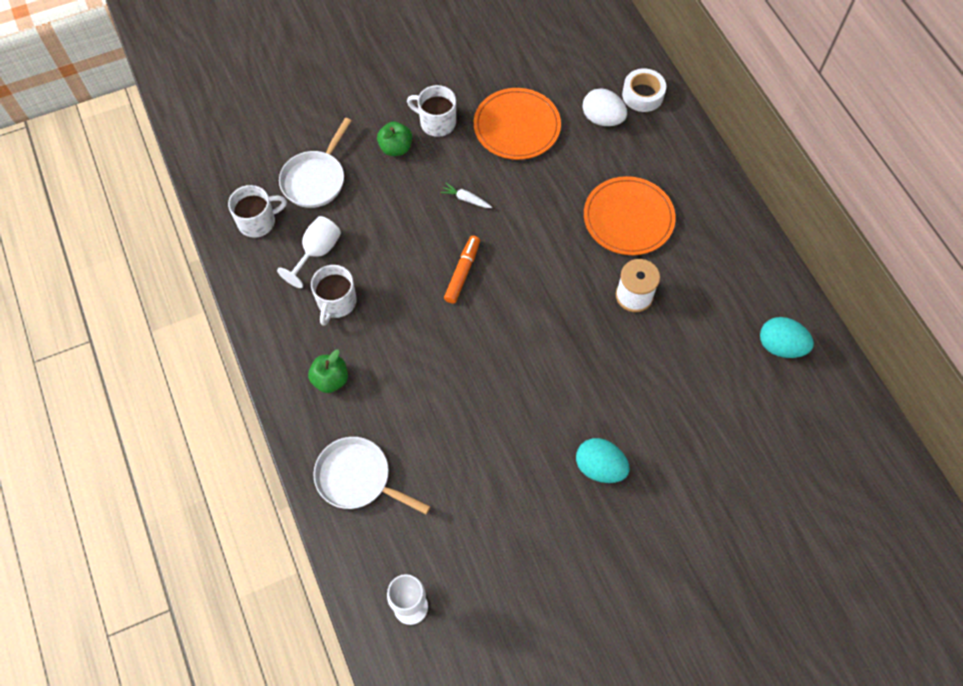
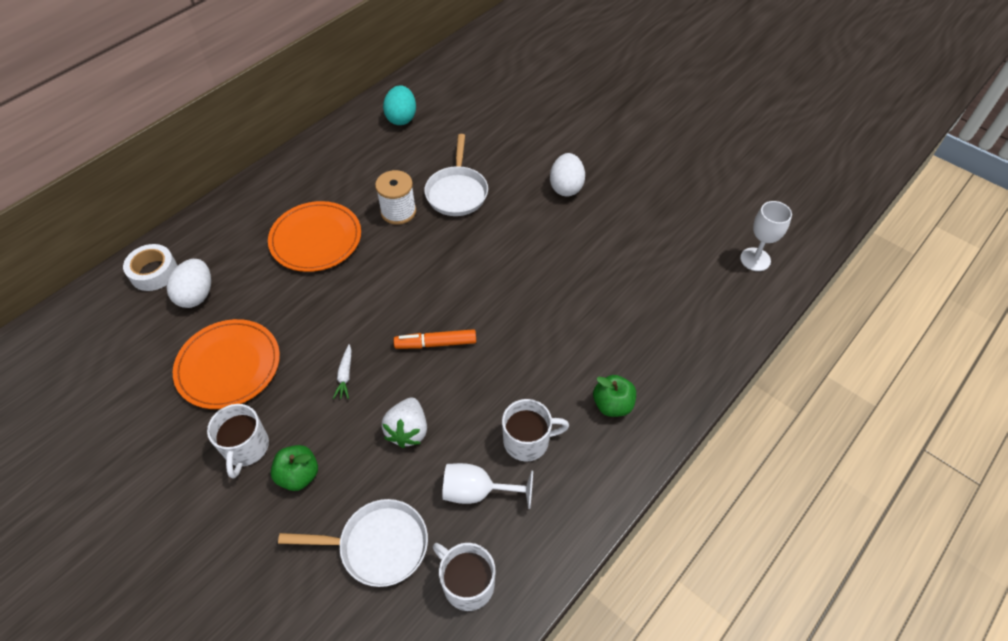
camera: 115 degrees left, 10 degrees down
white pan [313,437,431,514] -> white pan moved to [424,134,488,216]
turquoise egg [576,438,630,483] -> white egg [550,153,585,197]
none -> white strawberry [381,398,427,448]

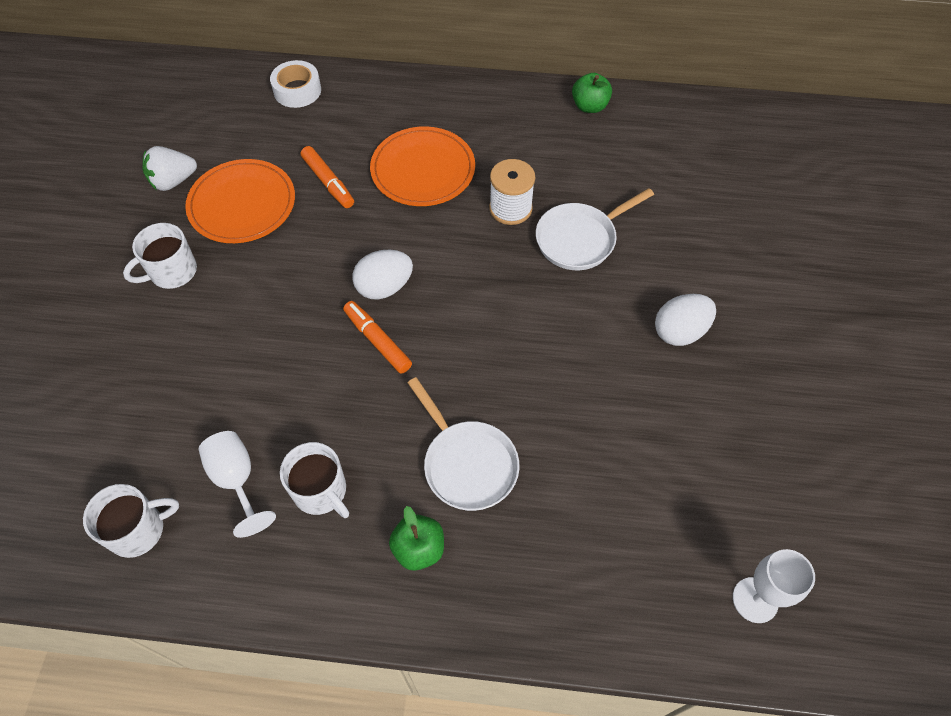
camera: 55 degrees right, 5 degrees up
white egg [167,259,211,308] -> white egg moved to [352,249,413,300]
green apple [271,445,318,491] -> green apple moved to [572,73,612,113]
white pan [278,499,428,587] -> white pan moved to [408,377,519,511]
white carrot [333,344,352,399] -> none
white strawberry [381,398,427,448] -> white strawberry moved to [143,146,197,191]
turquoise egg [383,85,416,125] -> none
white mug [433,543,495,611] -> white mug turned 60 degrees clockwise [83,484,179,558]
none -> orange marker [301,146,354,208]

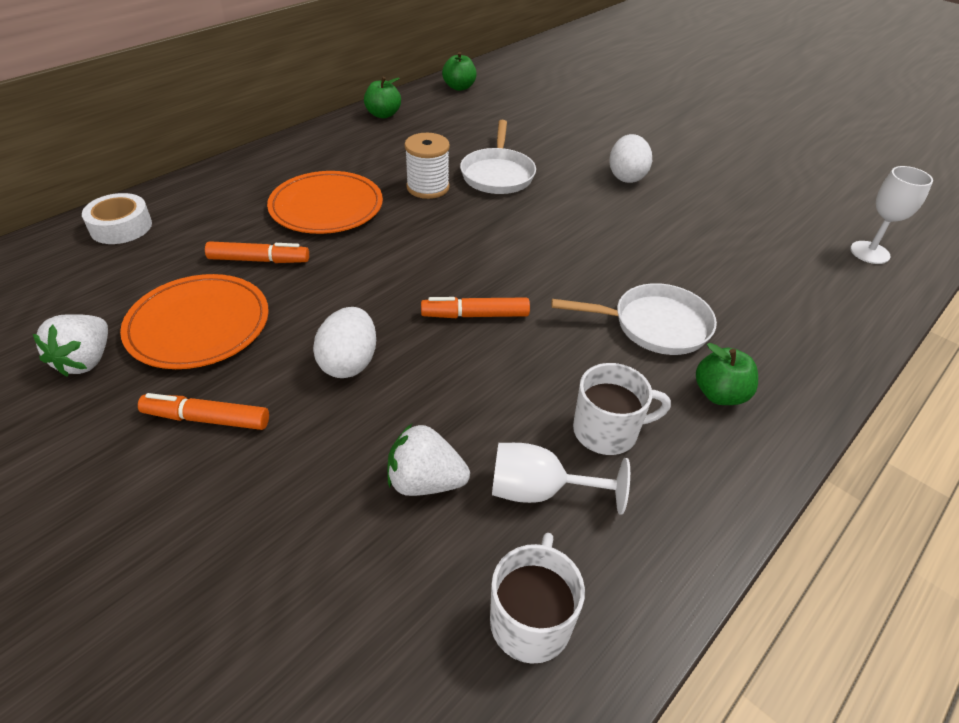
camera: 55 degrees left, 15 degrees down
white mug [123,223,197,289] -> orange marker [138,393,269,430]
white egg [352,249,413,300] -> white egg moved to [313,307,376,378]
none -> white strawberry [387,424,470,496]
none -> green apple [442,52,477,91]

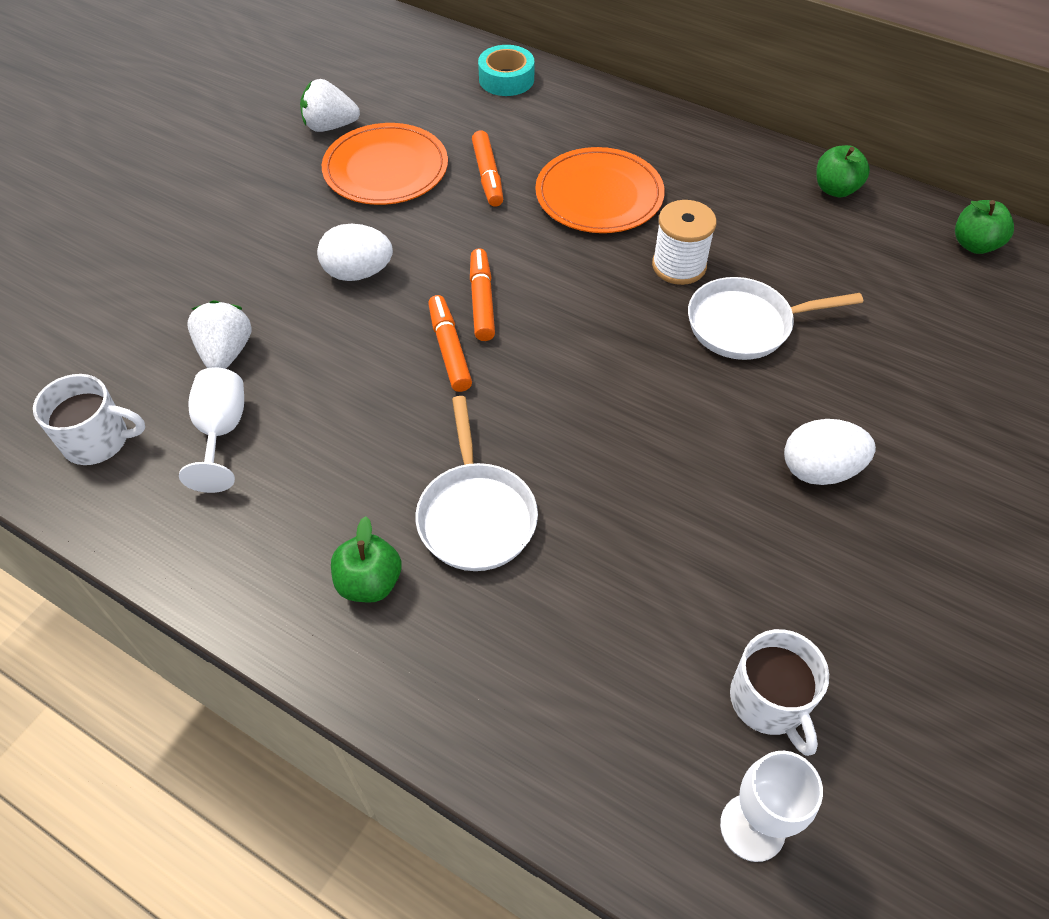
camera: 80 degrees right, 10 degrees up
white tape [82,193,152,244] -> turquoise tape [478,45,534,96]
orange marker [138,393,269,430] -> orange marker moved to [470,248,495,341]
white mug [573,363,671,455] -> white mug moved to [730,629,829,756]

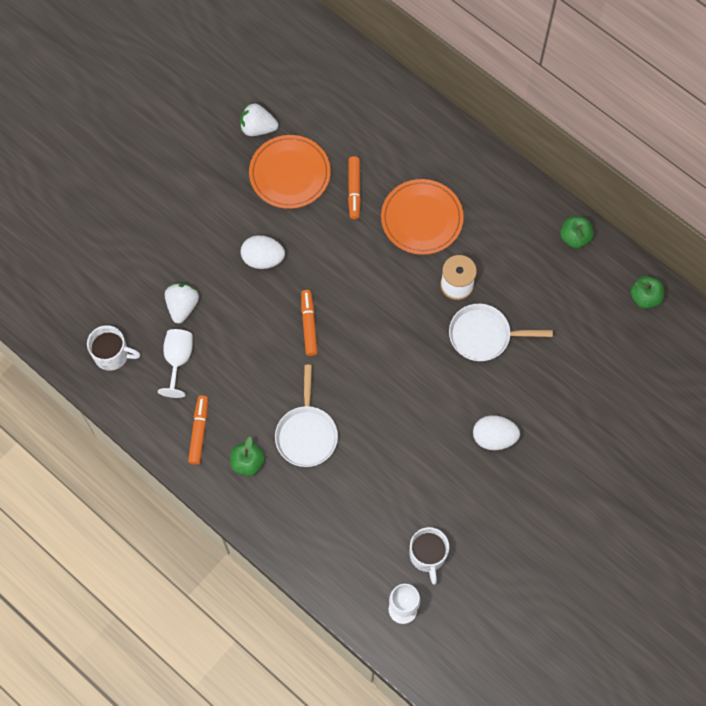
camera: 10 degrees right, 15 degrees up
orange marker [470,248,495,341] -> orange marker moved to [188,395,208,465]
turquoise tape [478,45,534,96] -> none

